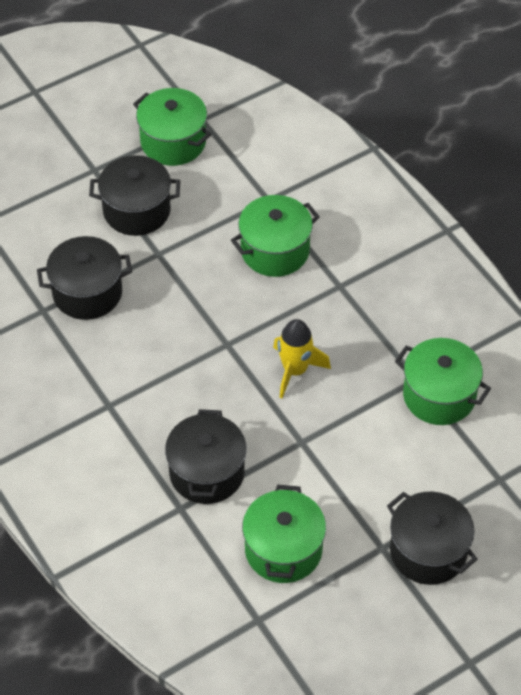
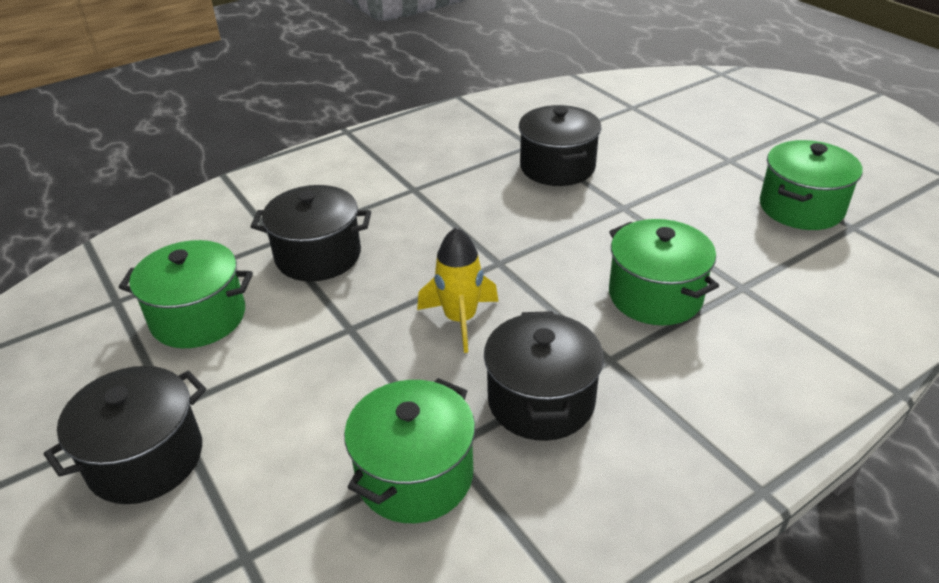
camera: 90 degrees right, 15 degrees down
black pot [89,155,180,236] -> black pot moved to [484,311,604,441]

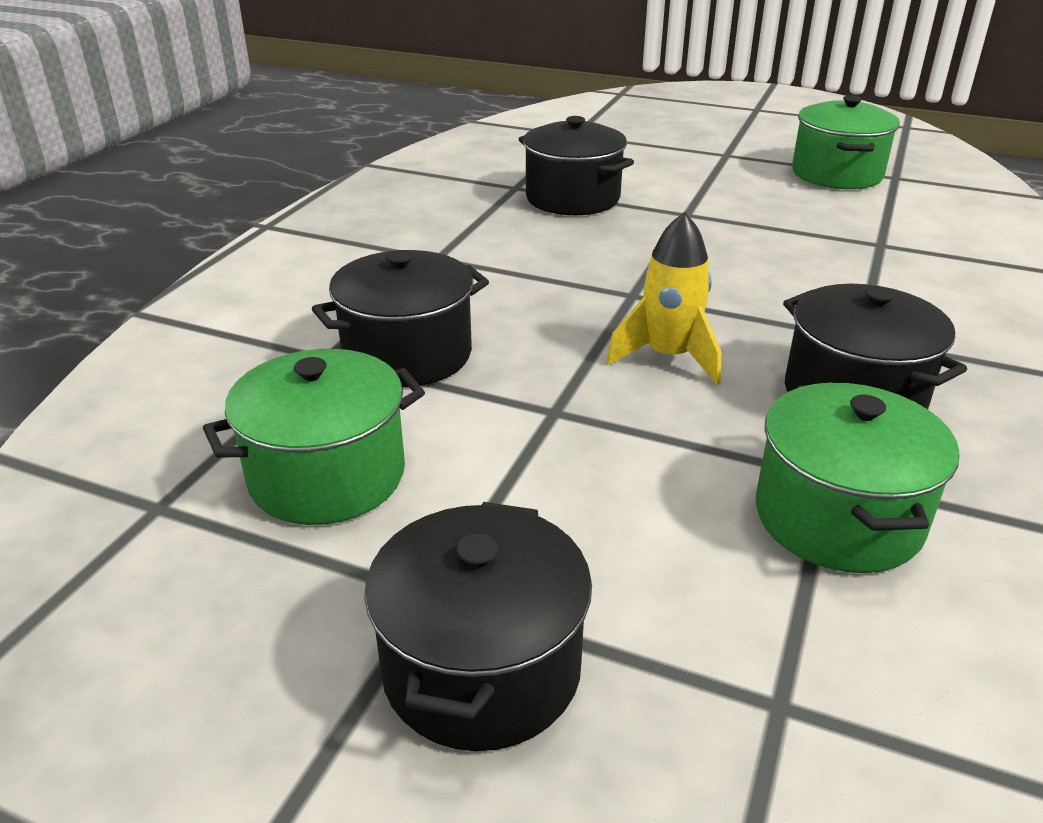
camera: 35 degrees left, 5 degrees down
green pot [609,219,719,325] -> none

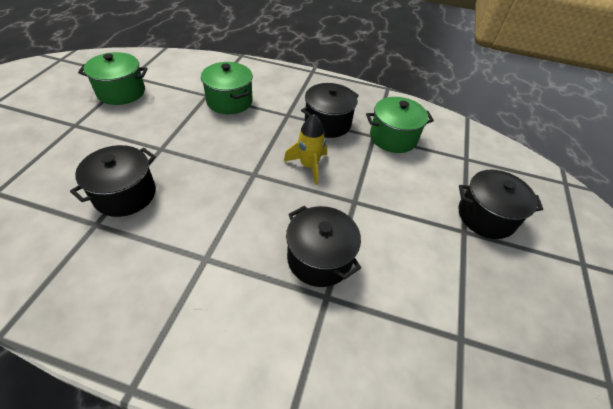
camera: 100 degrees left, 15 degrees up
green pot [203,349,425,525] -> green pot moved to [201,62,253,114]

